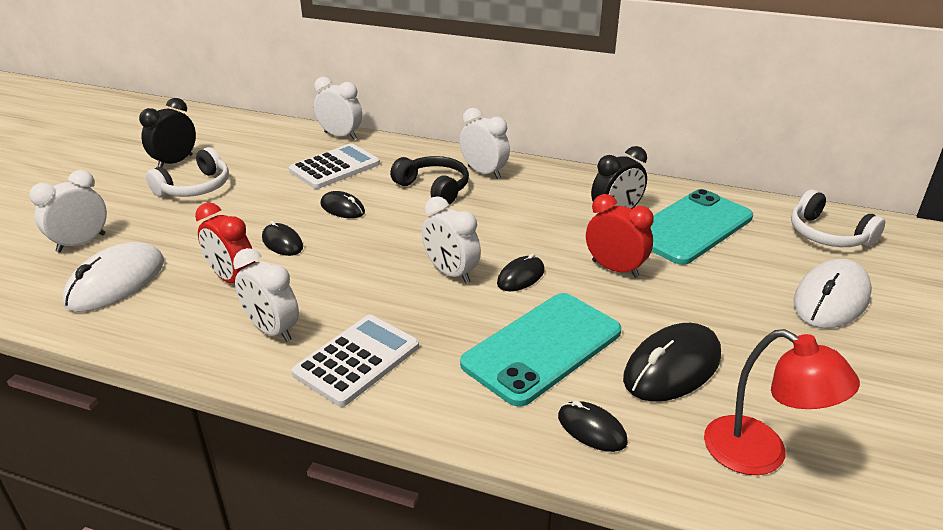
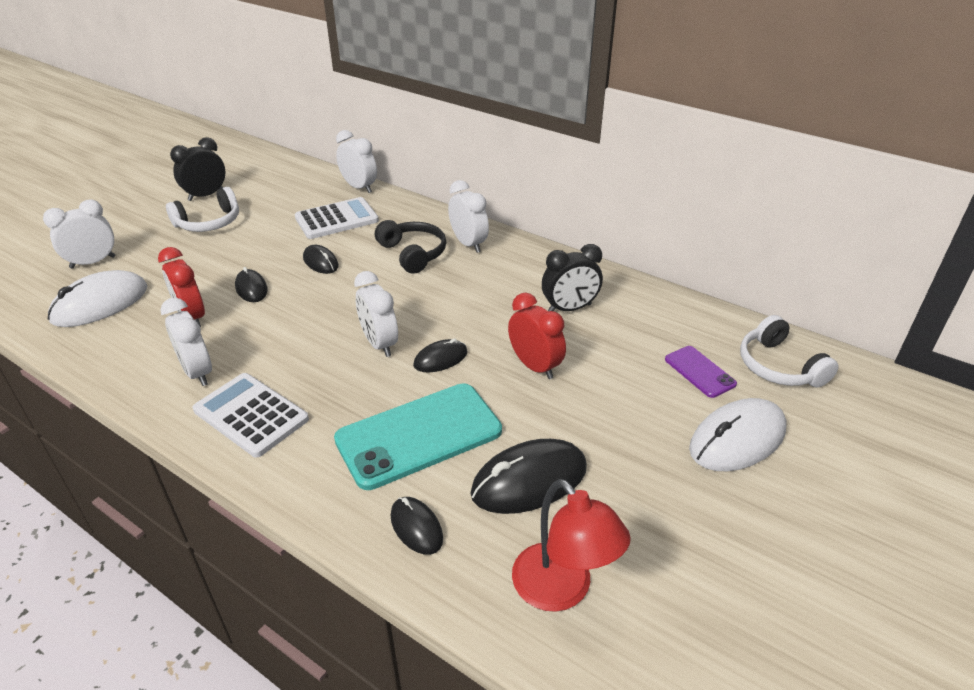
camera: 15 degrees right, 5 degrees up
white calculator [291,315,419,407] -> white calculator turned 105 degrees counterclockwise [193,373,309,458]
turquoise phone [650,189,753,265] -> none
none -> purple phone [665,346,737,398]

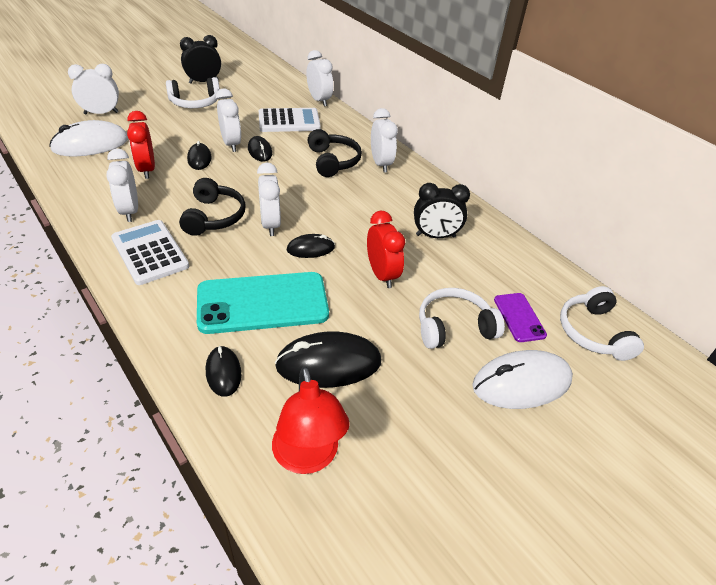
camera: 15 degrees right, 5 degrees up
none -> black headphones [179,178,246,236]
none -> white clock [216,88,241,152]
none -> white headphones [419,288,505,349]

